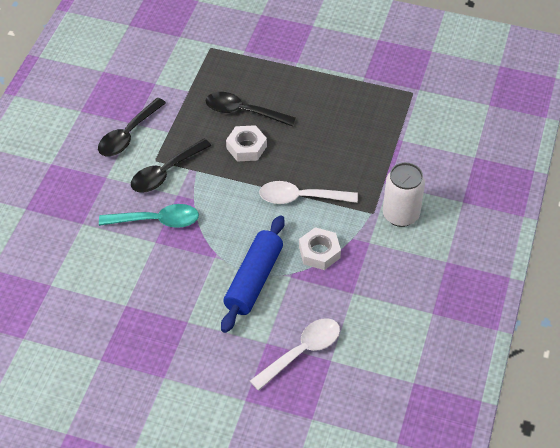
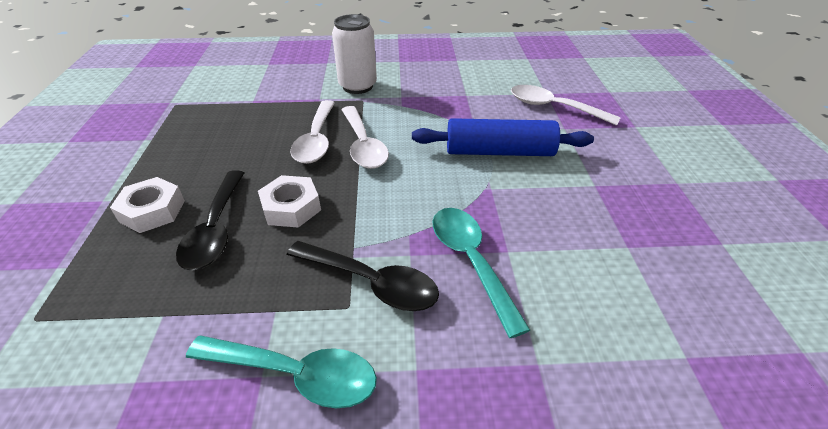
camera: 110 degrees left, 10 degrees down
black spoon [98,97,166,156] -> turquoise spoon [186,335,377,408]
white nut [299,227,341,270] -> white nut moved to [110,177,185,233]
none -> white spoon [290,100,335,164]

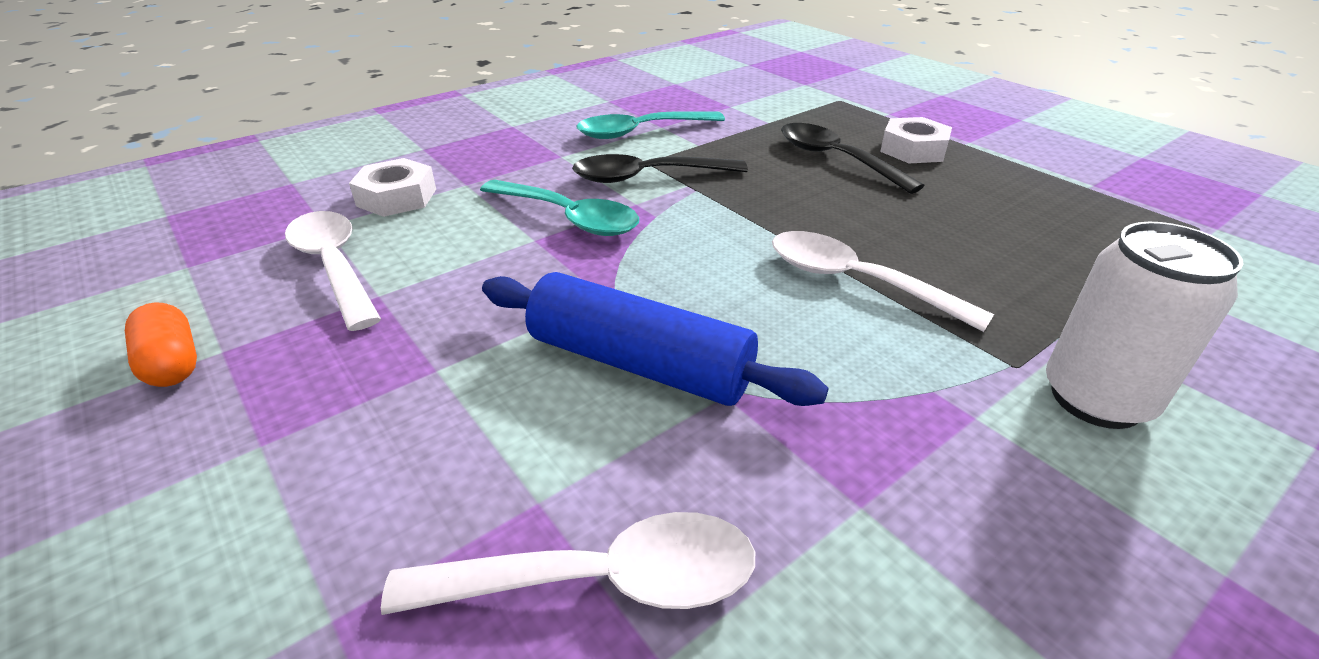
camera: 145 degrees right, 5 degrees down
white nut [258,175,321,228] -> white nut moved to [349,158,436,217]
white spoon [290,100,335,164] -> white spoon moved to [285,211,381,331]
blue rolling pin [412,118,594,156] -> blue rolling pin turned 60 degrees clockwise [482,272,828,406]
none -> orange capsule [125,302,197,387]

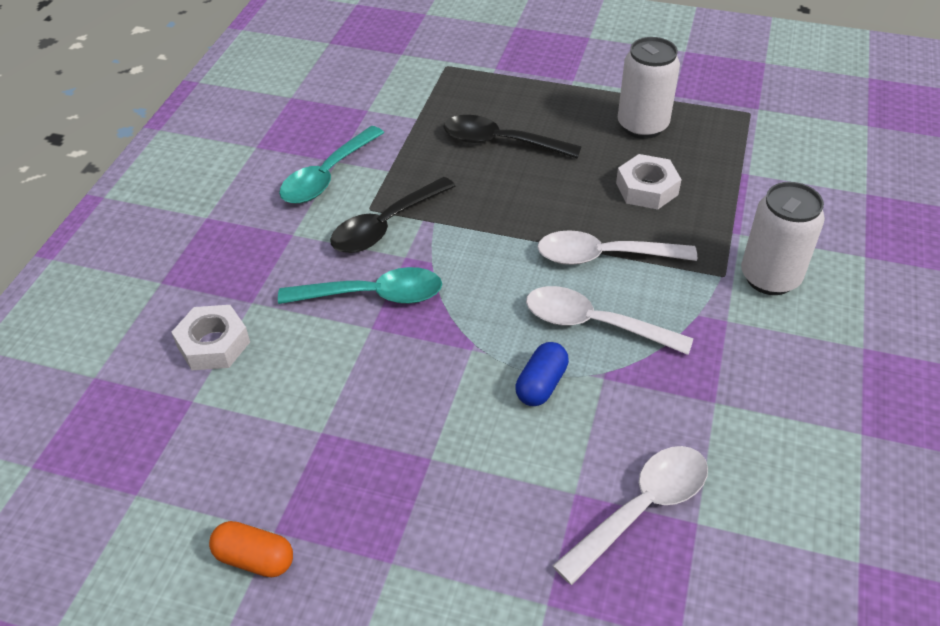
camera: 35 degrees left, 10 degrees up
white spoon [285,211,381,331] -> white spoon moved to [526,286,693,355]
blue rolling pin [482,272,828,406] -> blue capsule [515,342,569,406]
white nut [880,117,952,163] -> white nut moved to [616,154,682,210]
none -> white can [618,37,680,139]

